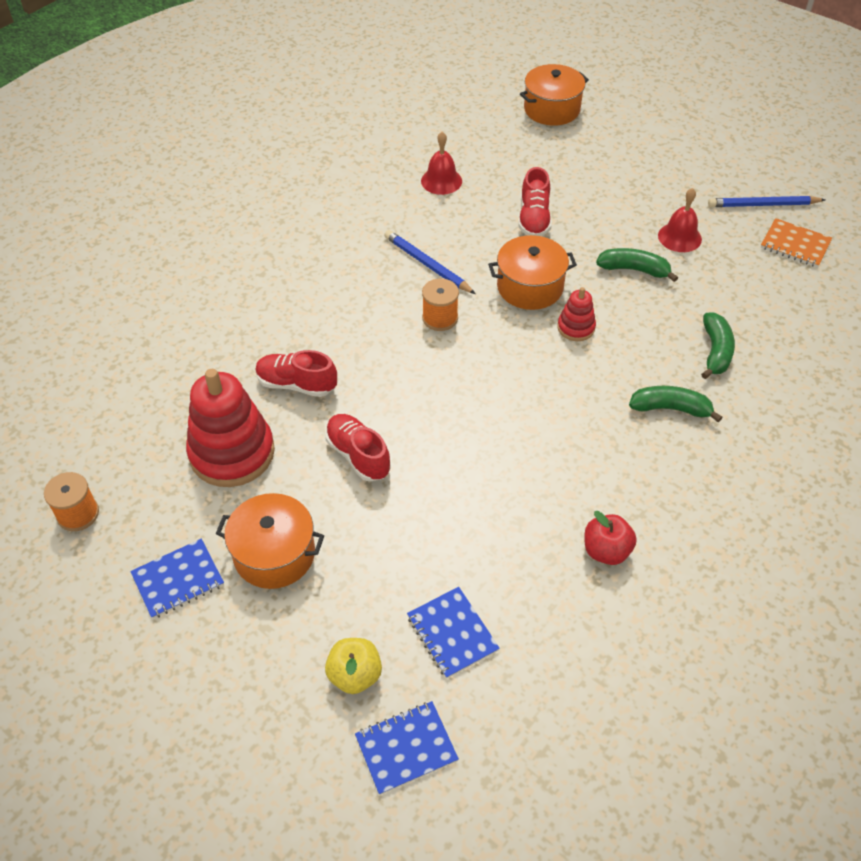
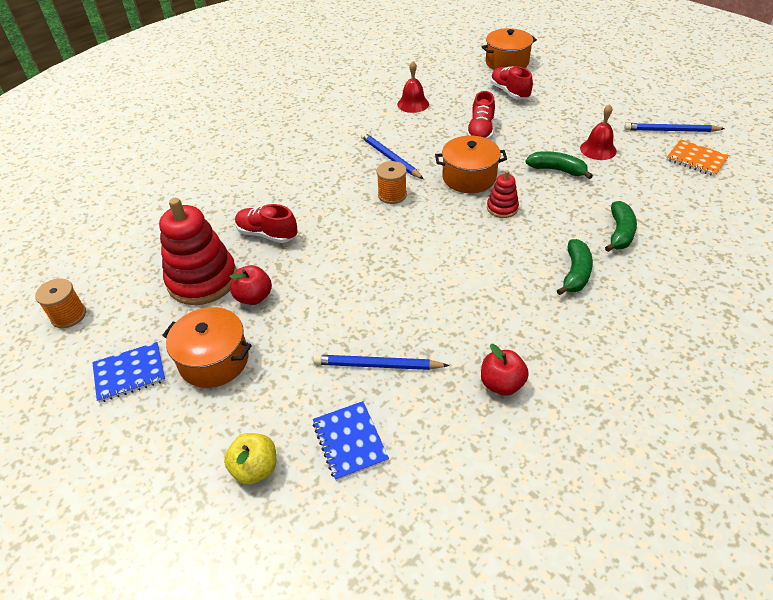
camera: 10 degrees right, 5 degrees down
red shoe [325,414,391,482] -> red shoe moved to [490,66,533,100]
blue notebook [355,701,459,795] -> none
green banana [629,386,723,422] -> green banana turned 90 degrees clockwise [557,239,593,295]
none -> red apple [230,265,272,305]
none -> blue pencil [313,355,449,370]

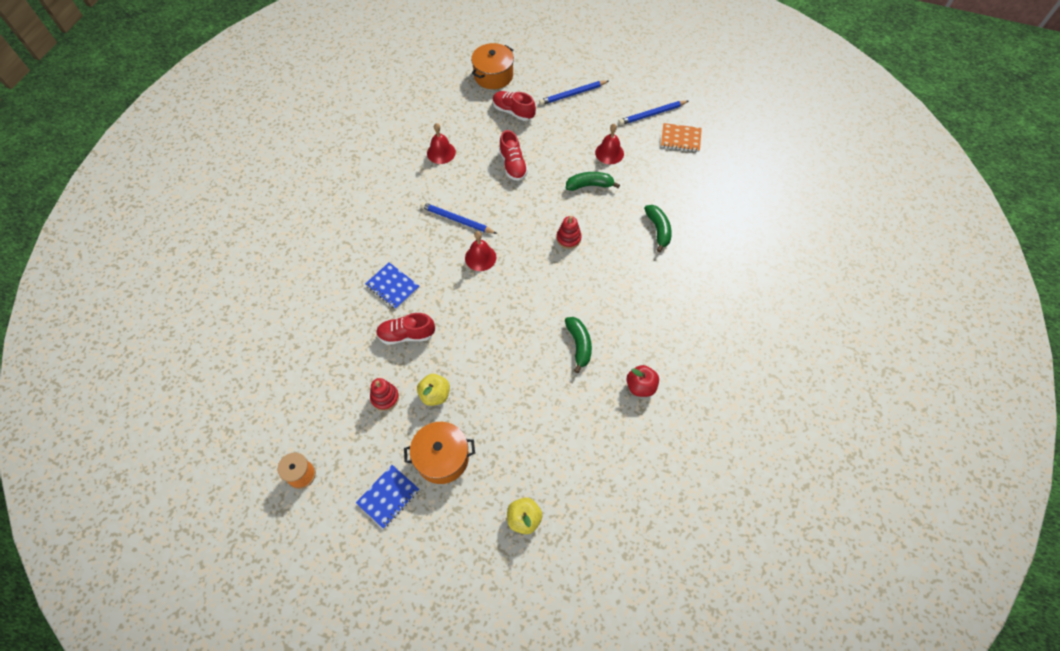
camera: 30 degrees left, 15 degrees up
red stacking toy [159,198,237,305] -> red stacking toy [370,378,399,411], size x0.49
red apple [230,265,272,305] -> yellow apple [417,374,450,406]
blue pencil [313,355,449,370] -> blue pencil moved to [539,81,609,105]
blue notebook [313,401,389,481] -> blue notebook moved to [365,263,419,309]
orange spool [377,161,407,204] -> red bell [465,231,496,271]
orange pot [435,136,507,193] -> none
green banana [557,239,593,295] -> green banana moved to [565,317,592,373]

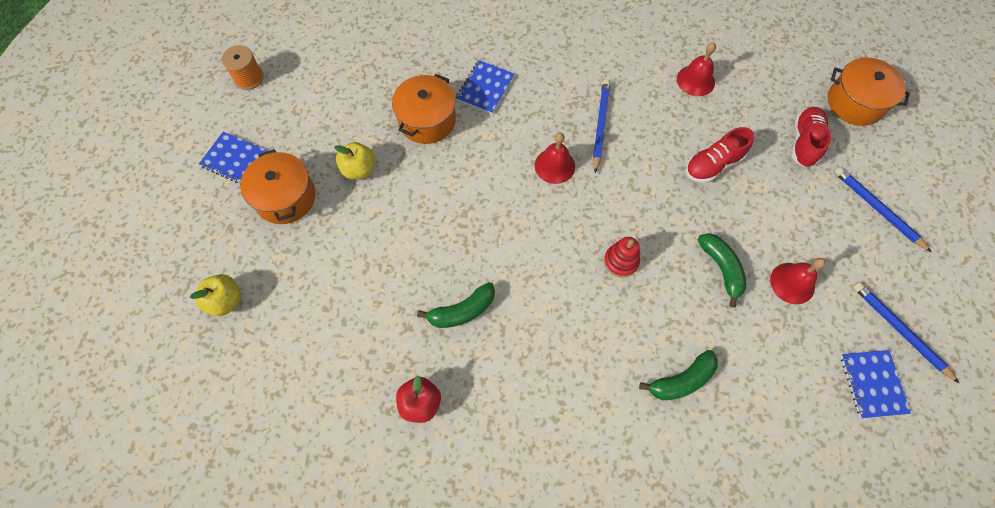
camera: 75 degrees right, 5 degrees up
red stacking toy [370,378,399,411] -> none
red shoe [376,313,435,345] -> orange pot [392,74,456,144]
orange notebook [661,123,702,152] -> blue notebook [841,350,911,418]

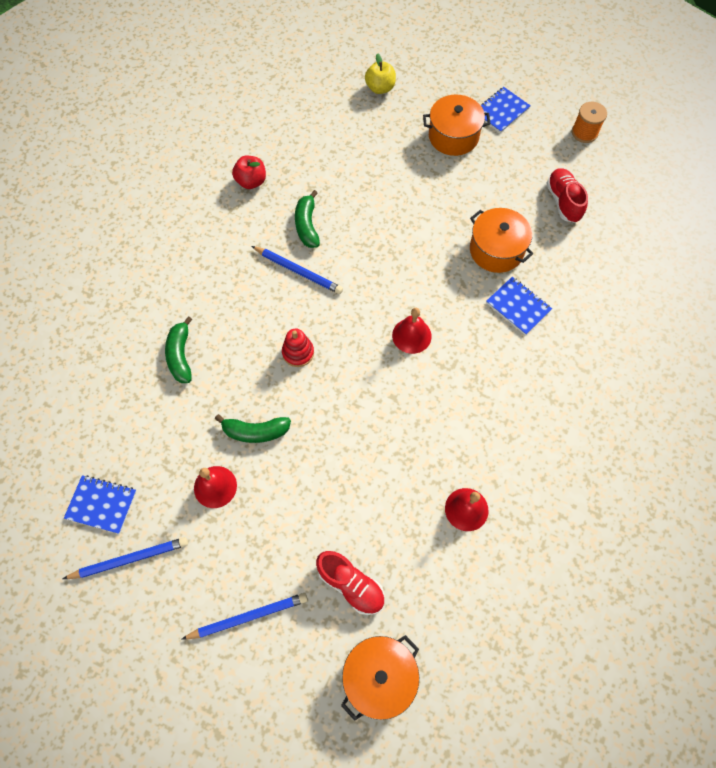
camera: 110 degrees right, 0 degrees up
yellow apple [334,142,375,180] -> none
blue pencil [593,79,611,173] -> blue pencil moved to [252,246,343,294]
red shoe [686,127,754,183] -> red shoe moved to [546,168,588,223]

